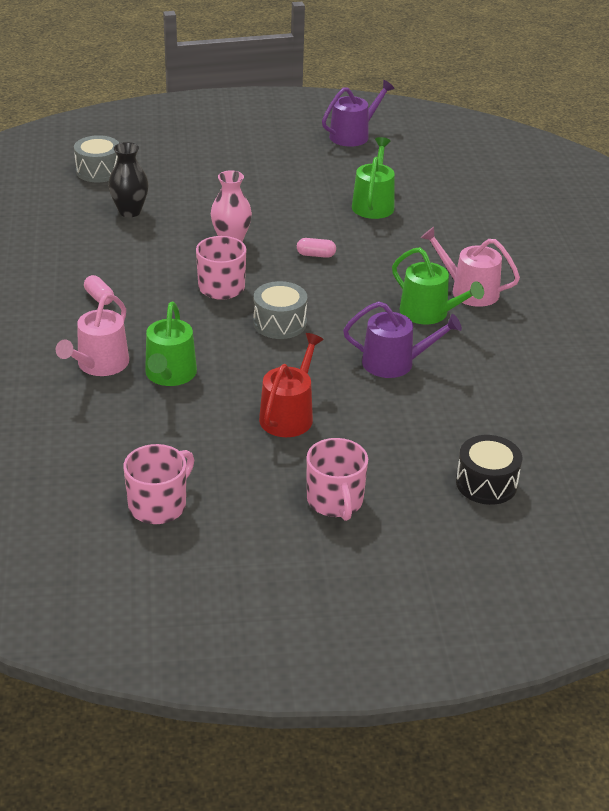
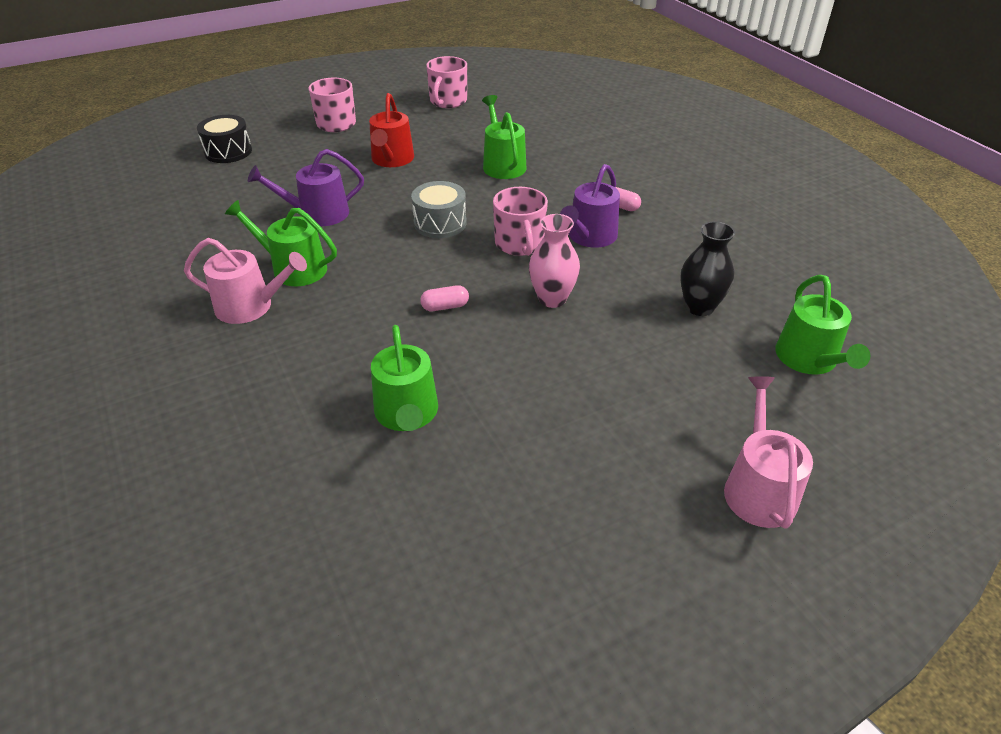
camera: 160 degrees right, 5 degrees up
pink watering can [56,293,129,376] -> pink watering can moved to [724,376,813,529]
grey drum [74,135,119,182] -> green watering can [775,275,870,375]
purple watering can [322,80,395,147] -> purple watering can moved to [560,164,620,248]

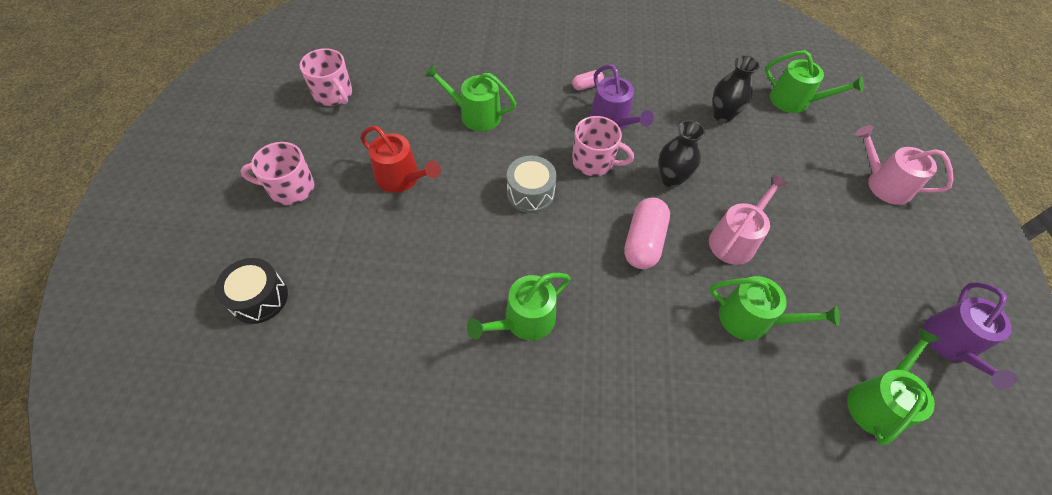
camera: 60 degrees left, 15 degrees up
pink watering can [184,238,307,324] -> pink watering can moved to [709,174,789,265]
purple watering can [248,149,364,226] -> purple watering can moved to [924,282,1017,389]
pink capsule [420,285,469,311] -> pink capsule [624,198,670,269], size x1.95
pink vase [529,214,580,308] -> black vase [658,120,705,188]
none -> green watering can [847,328,941,445]

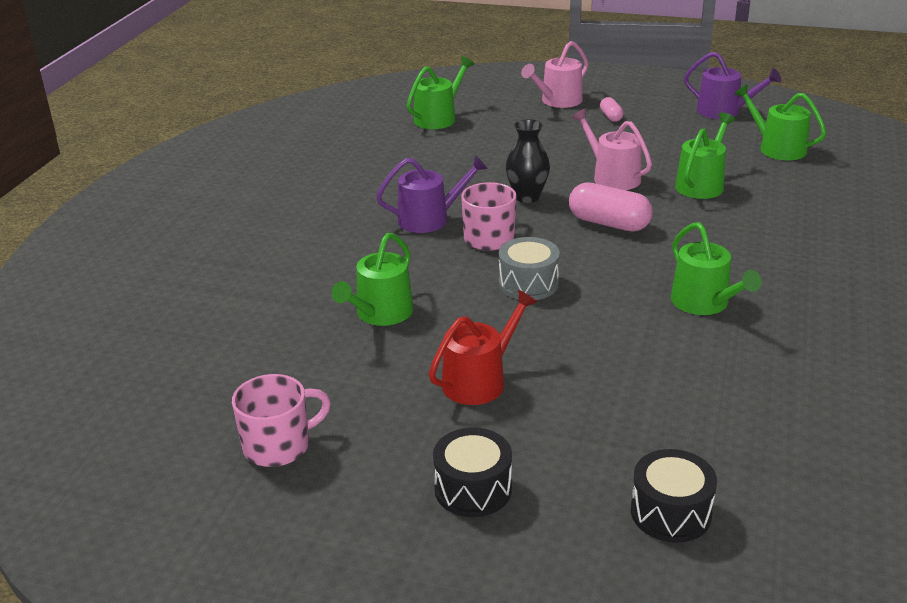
camera: 75 degrees left, 25 degrees down
pink mug [241,142,314,205] -> black drum [433,428,512,517]
pink capsule [572,70,604,91] -> pink capsule moved to [600,97,624,122]
black vase [713,56,760,123] -> none

